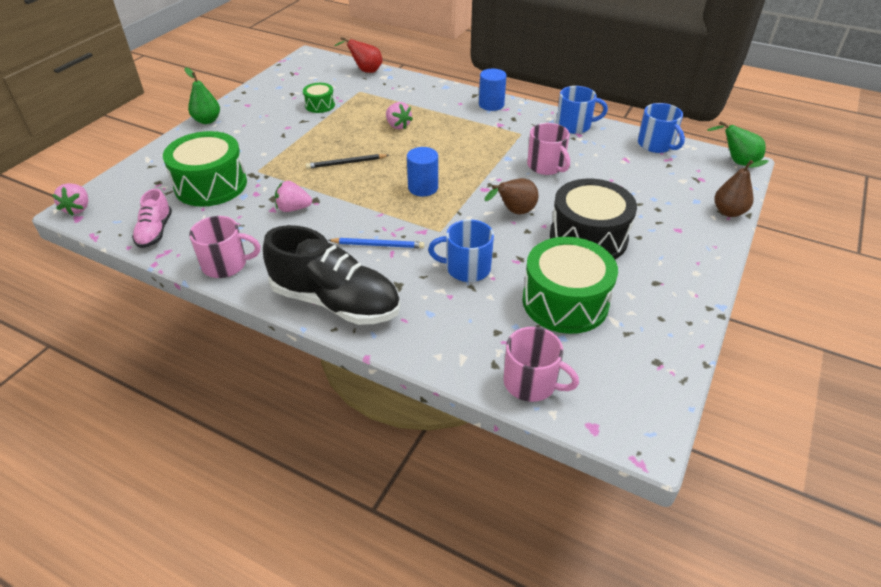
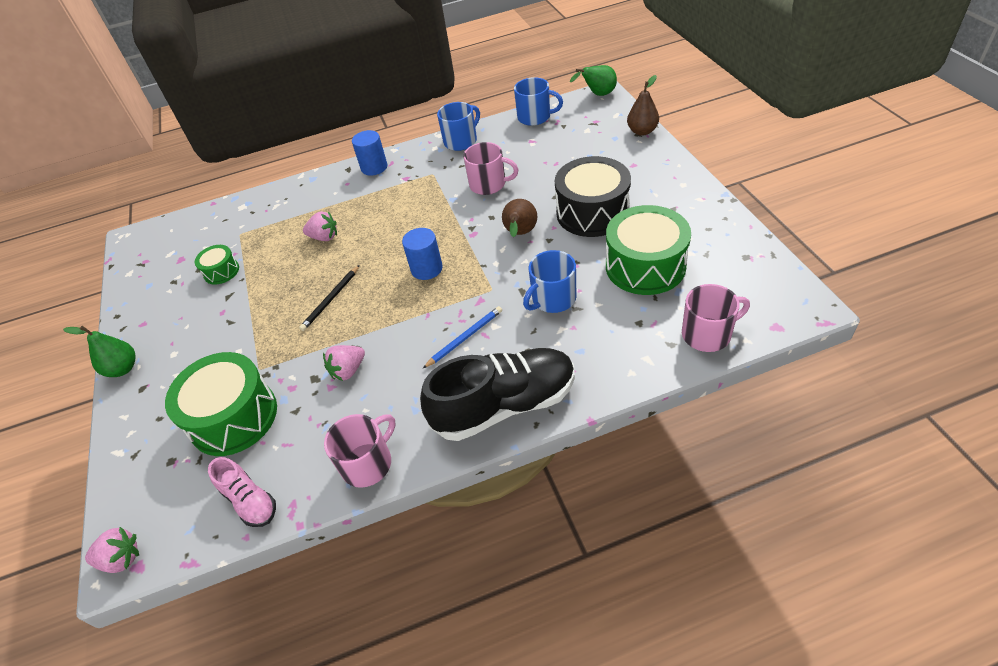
camera: 40 degrees left, 5 degrees up
pink strawberry [52,183,88,216] -> pink strawberry turned 45 degrees counterclockwise [85,527,139,573]
red pear [334,37,383,73] -> none

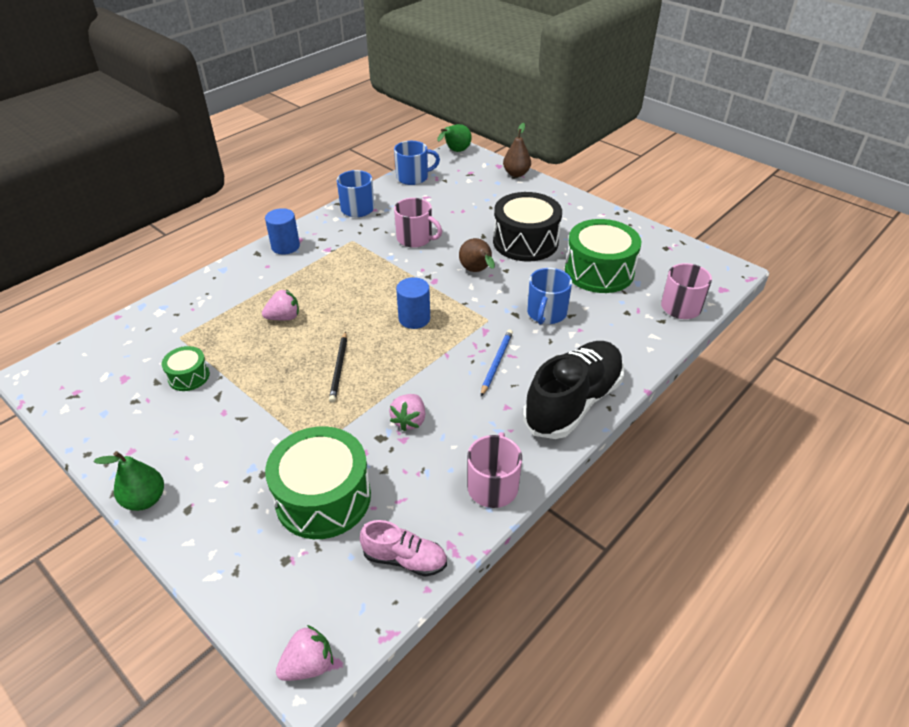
camera: 35 degrees left, 5 degrees down
pink mug [463,142,519,195] -> pink mug turned 45 degrees clockwise [394,198,442,248]

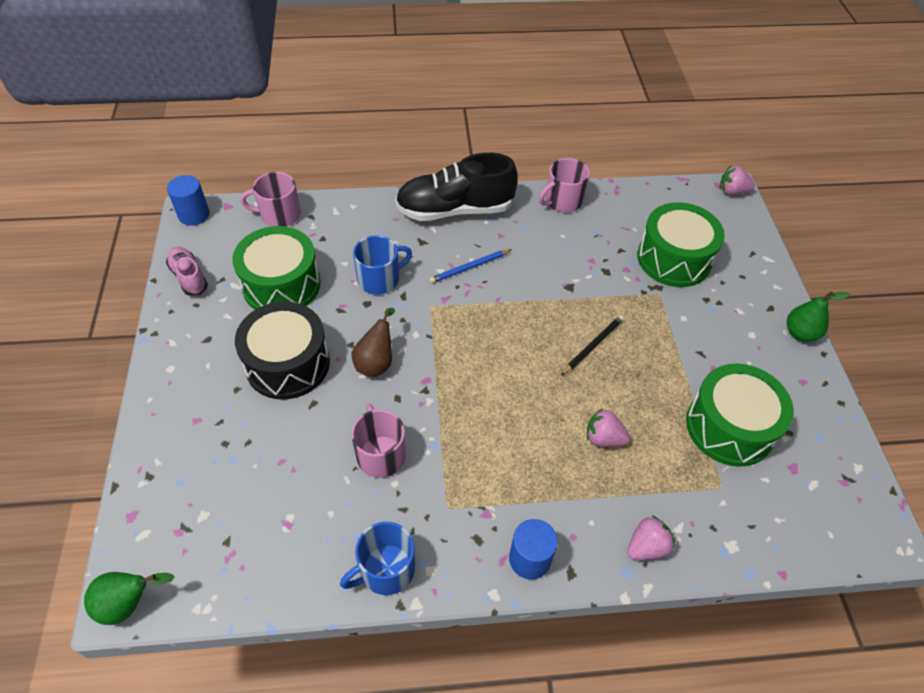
camera: 140 degrees left, 10 degrees up
green drum [162,346,210,391] -> green drum [686,364,794,467], size x2.01
pink shoe [360,520,447,577] -> pink shoe moved to [166,247,208,296]
pink strawberry [389,394,425,431] -> pink strawberry moved to [627,515,675,560]
blue mug [394,141,440,185] -> none
blue cylinder [396,277,430,329] -> blue cylinder moved to [167,175,210,226]
brown pear [503,123,531,177] -> none

